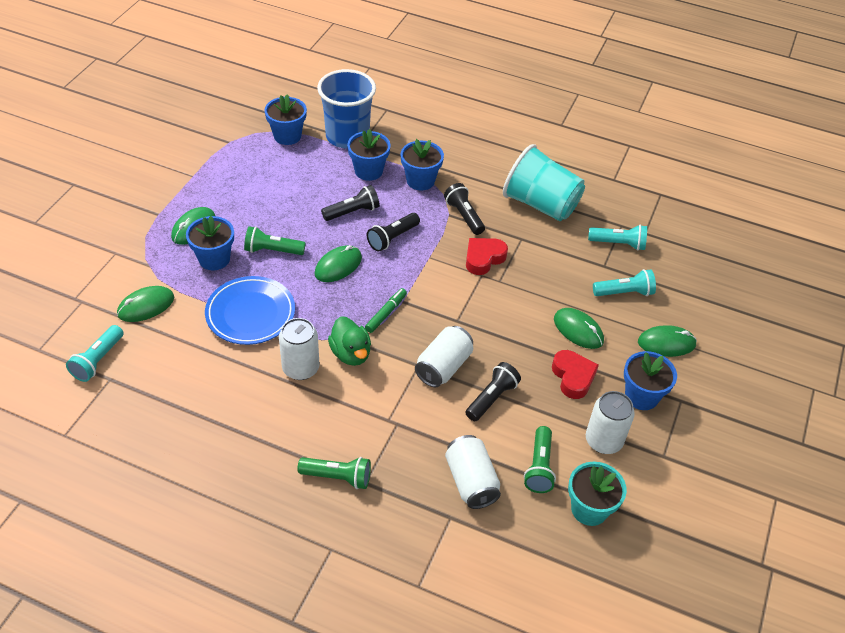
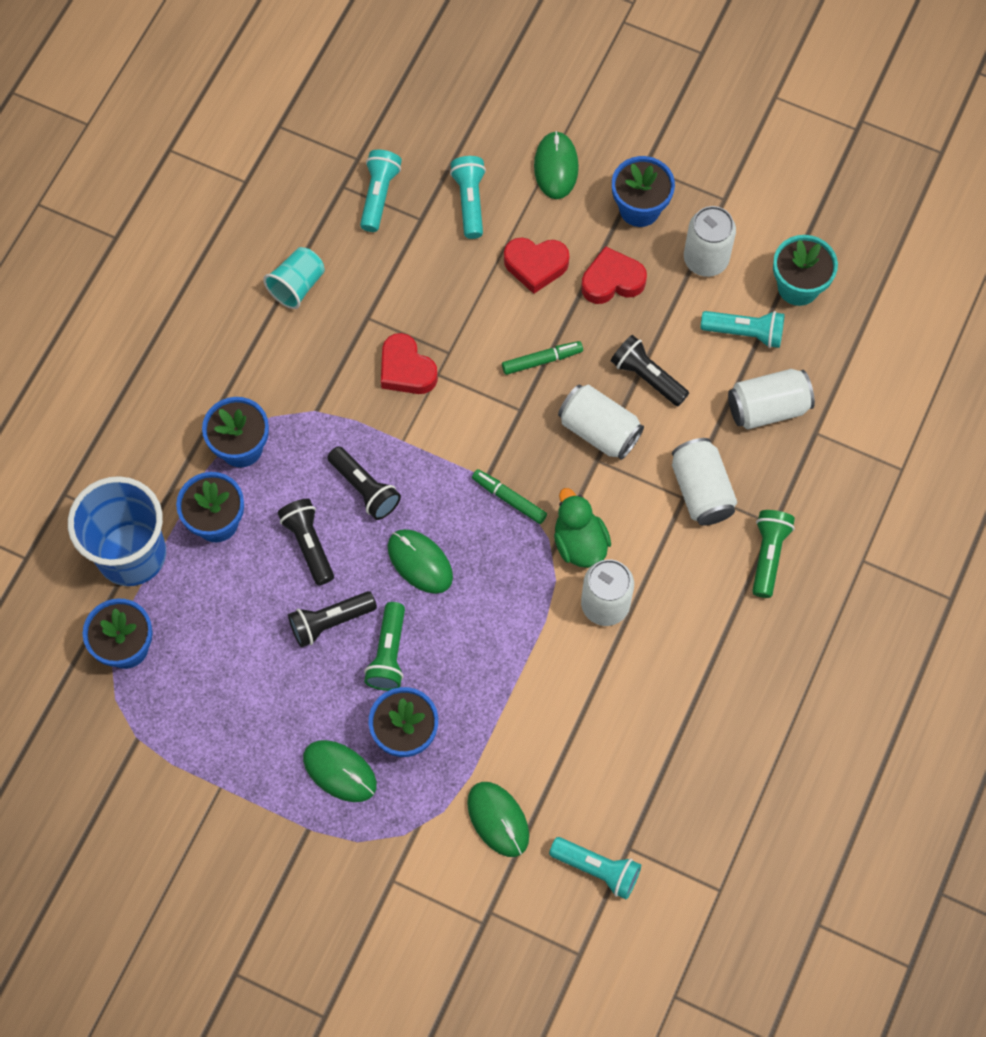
camera: 85 degrees left, 20 degrees up
blue plate [205,276,295,345] -> none
green duck [328,316,371,366] -> green duck turned 90 degrees counterclockwise [554,488,611,568]
black flashlight [444,183,485,235] -> black flashlight moved to [288,591,377,647]
turquoise cup [503,144,585,221] -> turquoise cup [263,247,325,309], size x0.53
green flashlight [524,426,556,493] -> turquoise flashlight [701,311,785,348]
green mouse [554,308,604,349] -> red heart [504,238,570,294]
none -> green marker [502,341,583,375]
none -> white can [672,438,737,526]

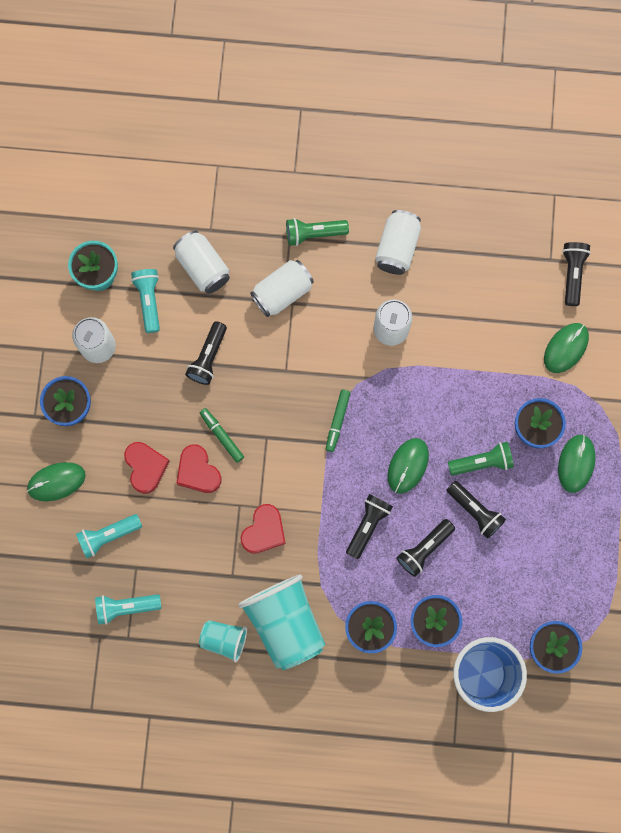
camera: 110 degrees left, 10 degrees up
turquoise flashlight [549,837,641,899] -> black flashlight [562,242,591,306]
green duck [554,488,611,568] -> none
white can [558,385,644,460] -> white can moved to [375,210,421,275]
red heart [581,246,647,304] -> red heart moved to [176,444,222,493]
none -> turquoise cup [238,575,326,670]

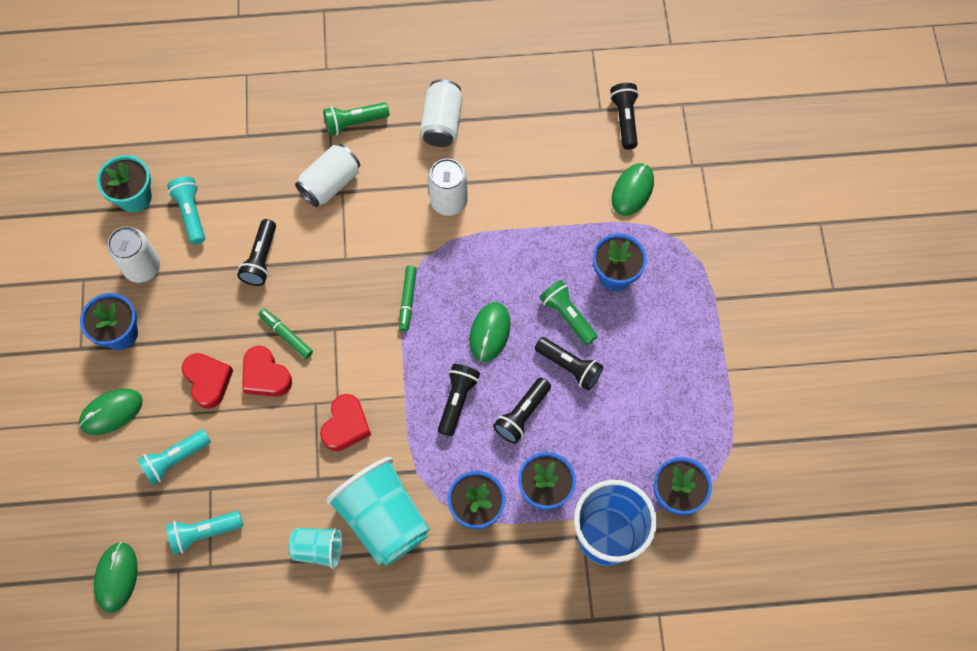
camera: 10 degrees left, 10 degrees down
white can [173,230,230,294] -> none
green flashlight [448,442,514,476] -> green flashlight turned 105 degrees counterclockwise [539,280,598,345]
green mouse [558,434,596,493] -> green mouse moved to [94,542,138,613]

